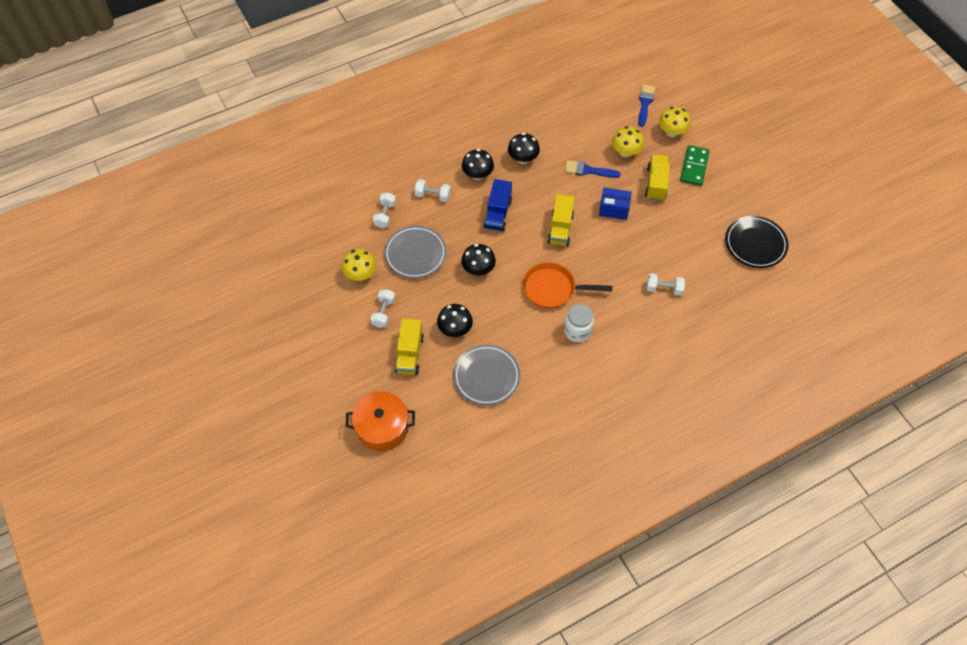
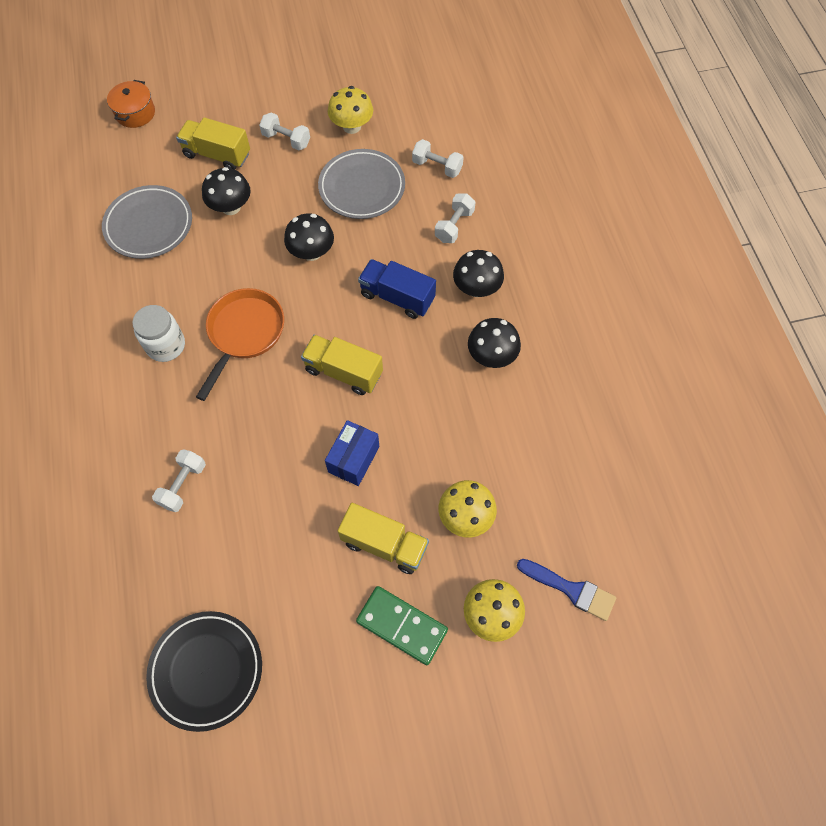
camera: 105 degrees right, 5 degrees up
orange pot [346,391,415,451] -> orange pot [107,80,155,128], size x0.64
blue brush [565,160,621,178] -> none

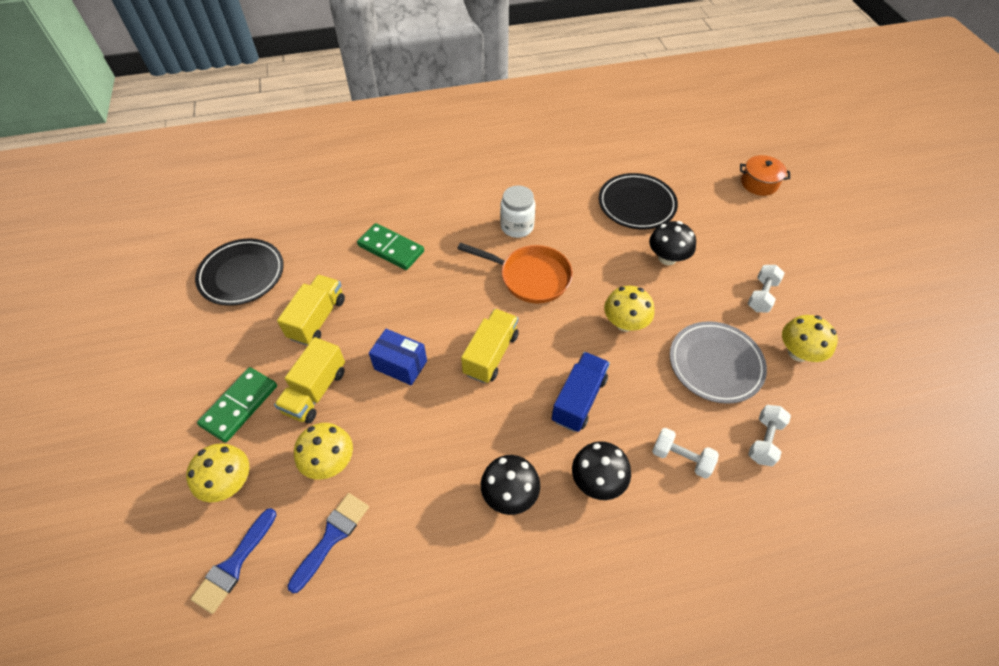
camera: 90 degrees right, 10 degrees down
grey plate [102,185,192,259] -> black plate [599,173,678,230]
white dumbbell [152,449,206,512] -> green domino [357,223,424,270]
yellow truck [176,117,250,170] -> yellow truck moved to [277,275,345,346]
black mushroom [284,213,334,261] -> yellow mushroom [604,286,654,332]
none -> blue brush [287,493,369,593]

